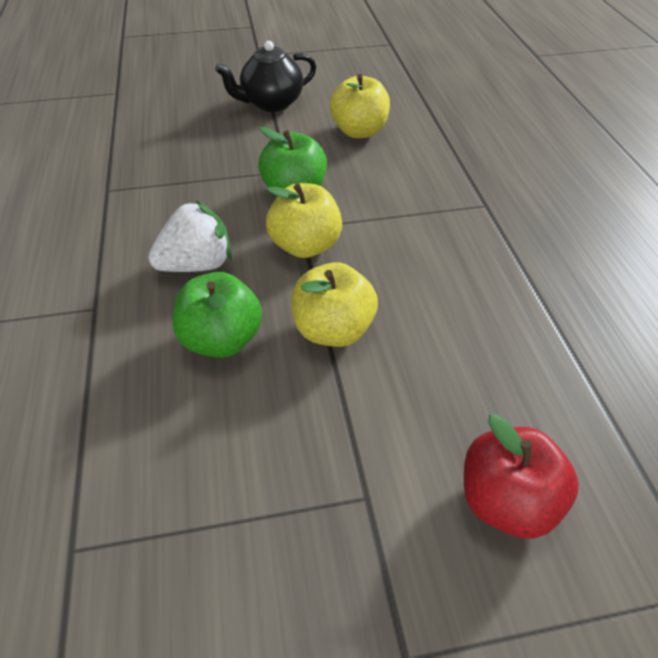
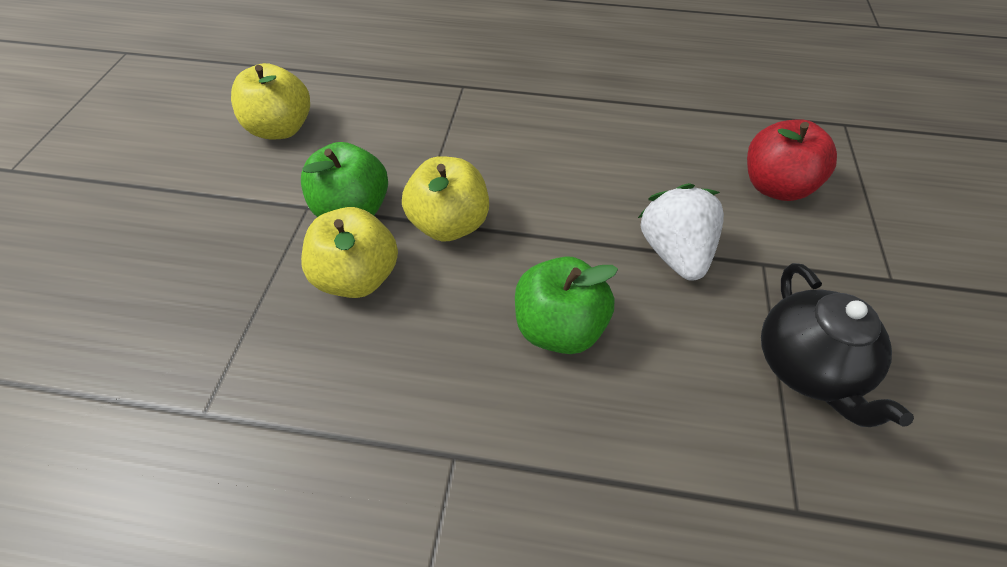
camera: 70 degrees left, 5 degrees up
white strawberry [148,200,231,272] -> white strawberry moved to [638,183,724,280]
black teapot [215,41,316,112] -> black teapot moved to [761,263,914,427]
yellow apple [291,262,378,347] -> yellow apple moved to [301,207,398,298]

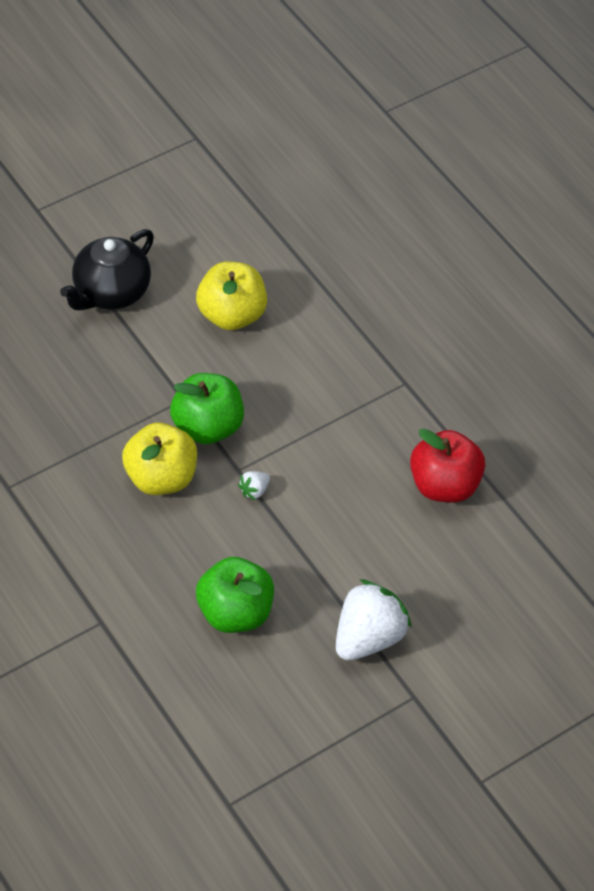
camera: 45 degrees right, 0 degrees up
yellow apple [402,156,489,242] -> white strawberry [238,471,270,500]
red apple [747,119,837,201] -> red apple moved to [410,428,485,503]
black teapot [761,263,914,427] -> black teapot moved to [60,229,154,311]

